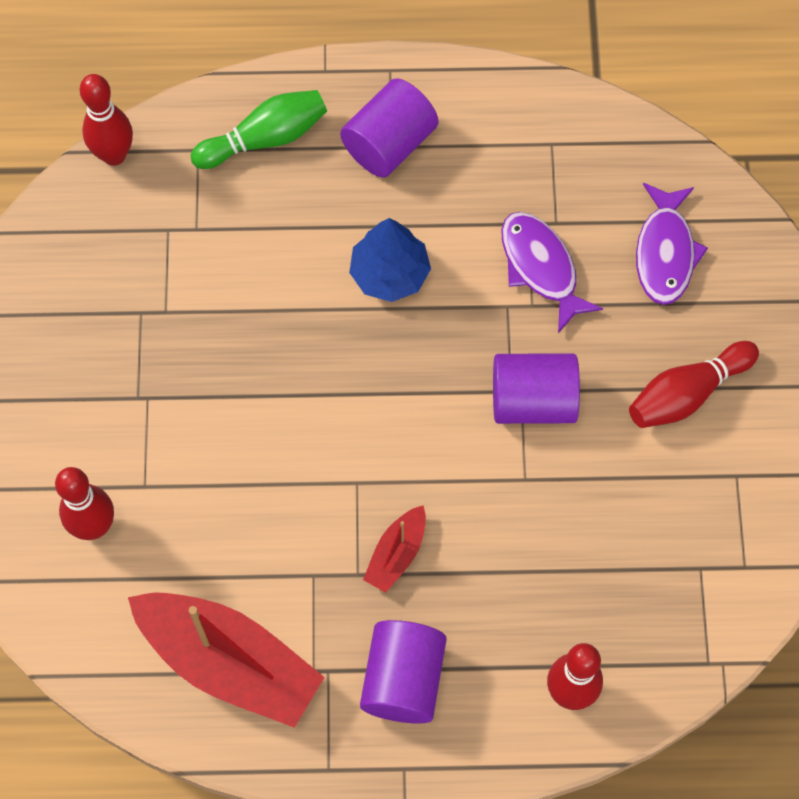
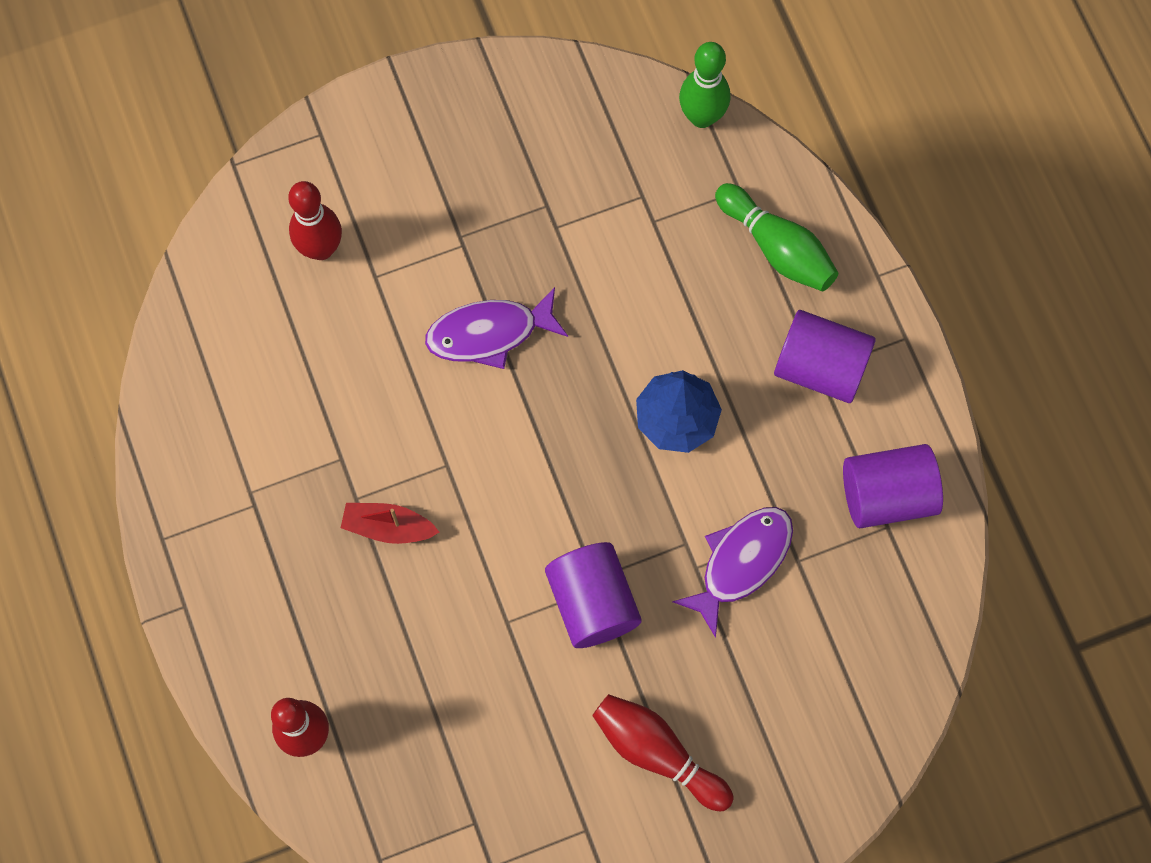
camera: 70 degrees right, 5 degrees up
red bowling pin [80,74,133,166] -> green bowling pin [679,42,730,128]
red boat [128,592,325,728] -> none
purple cylinder [360,620,447,724] -> purple cylinder moved to [843,444,943,528]
purple fish [636,183,708,305] -> purple fish moved to [425,287,568,369]

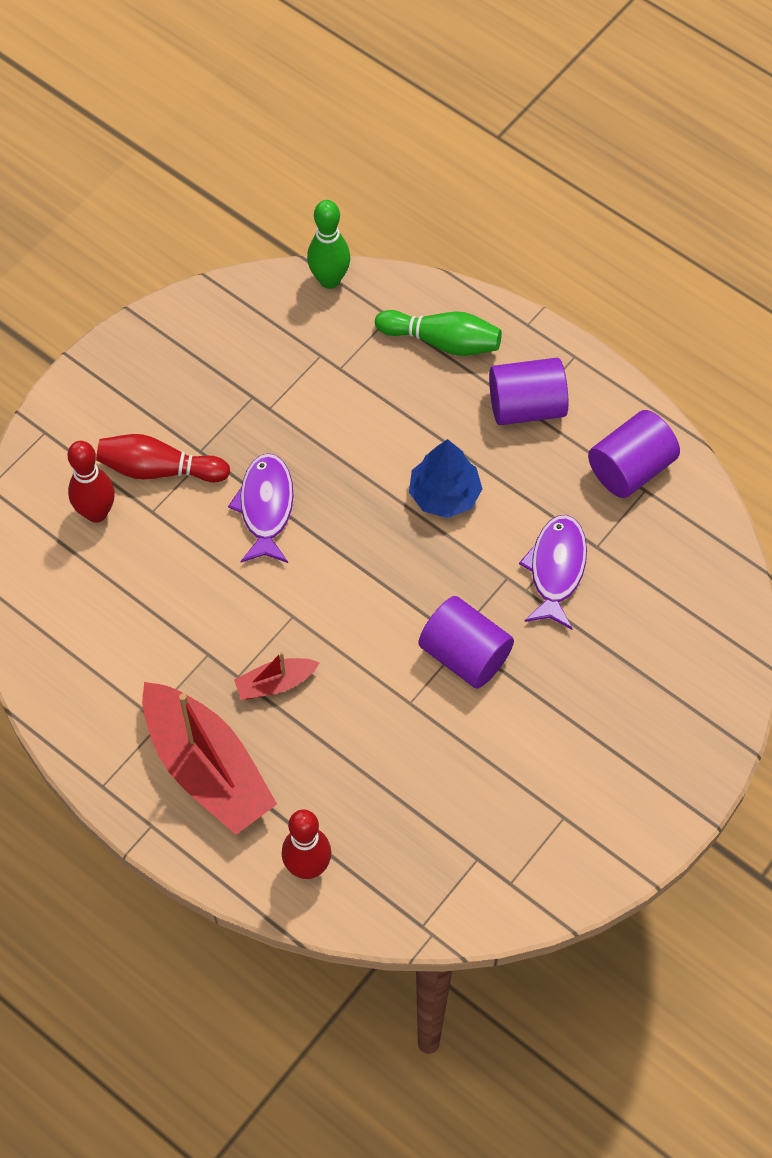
camera: 30 degrees left, 10 degrees down
purple fish [425,287,568,369] -> purple fish turned 135 degrees clockwise [228,453,294,563]
red bowling pin [592,694,734,812] -> red bowling pin moved to [96,434,230,482]
none -> red boat [142,682,277,835]

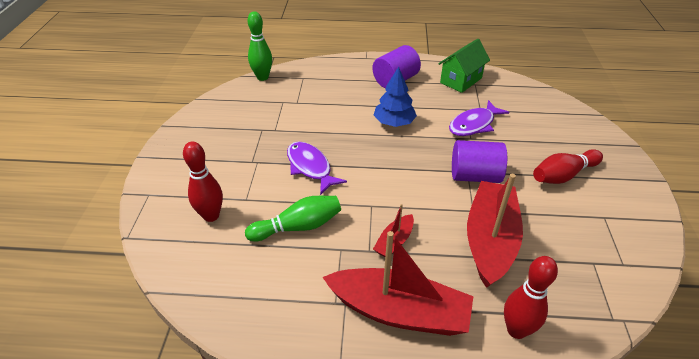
camera: 35 degrees left, 20 degrees down
red bowling pin [96,434,230,482] -> red bowling pin moved to [533,149,603,184]
green bowling pin [375,310,502,356] -> green bowling pin moved to [245,196,341,242]
purple fish [519,515,587,629] -> purple fish turned 105 degrees counterclockwise [449,100,509,136]
purple cylinder [588,410,680,498] -> green house [438,39,490,93]
none -> red boat [467,174,523,288]

